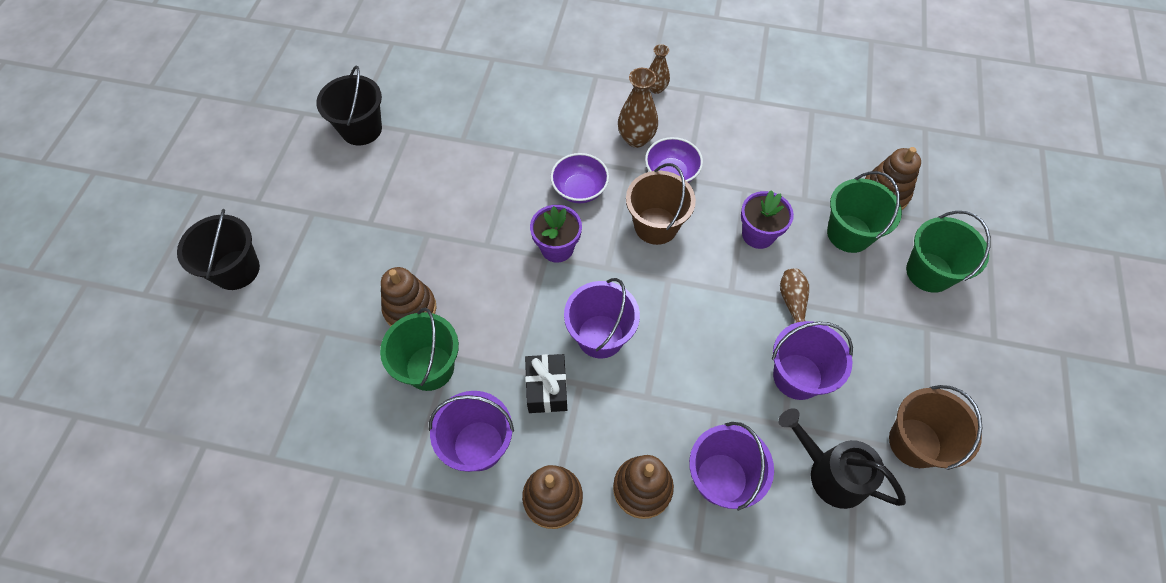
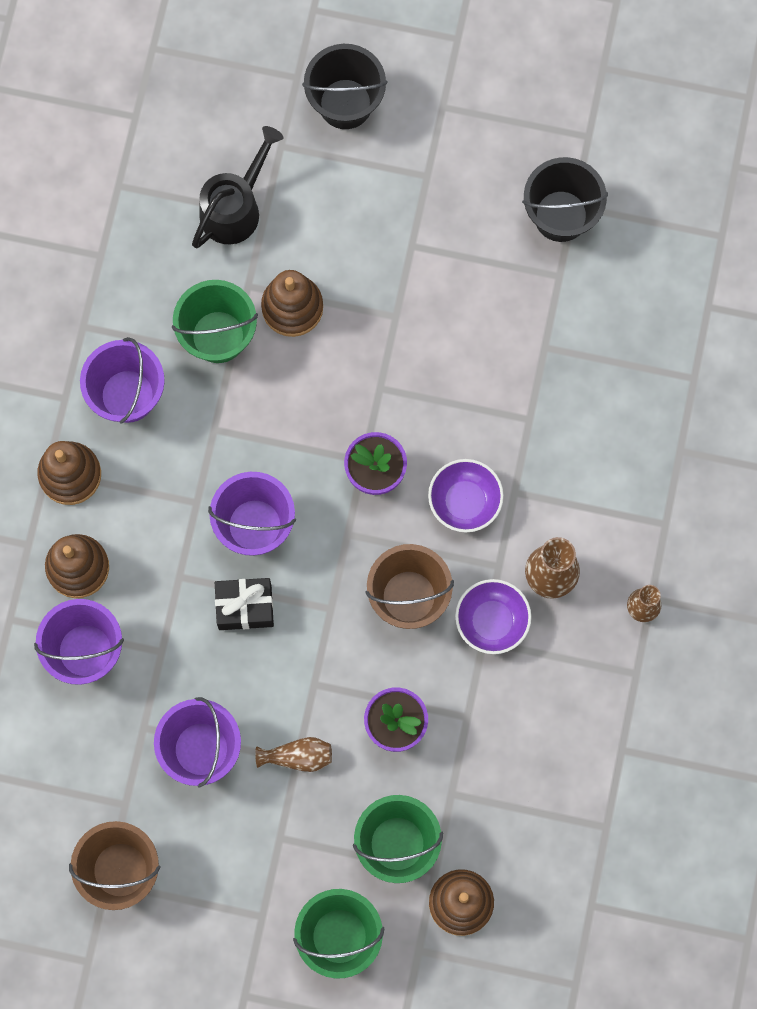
camera: 90 degrees right, 15 degrees up
black gift [525,354,567,413] -> black gift moved to [215,578,274,630]
black watering can [778,408,906,509] -> black watering can moved to [192,126,284,248]

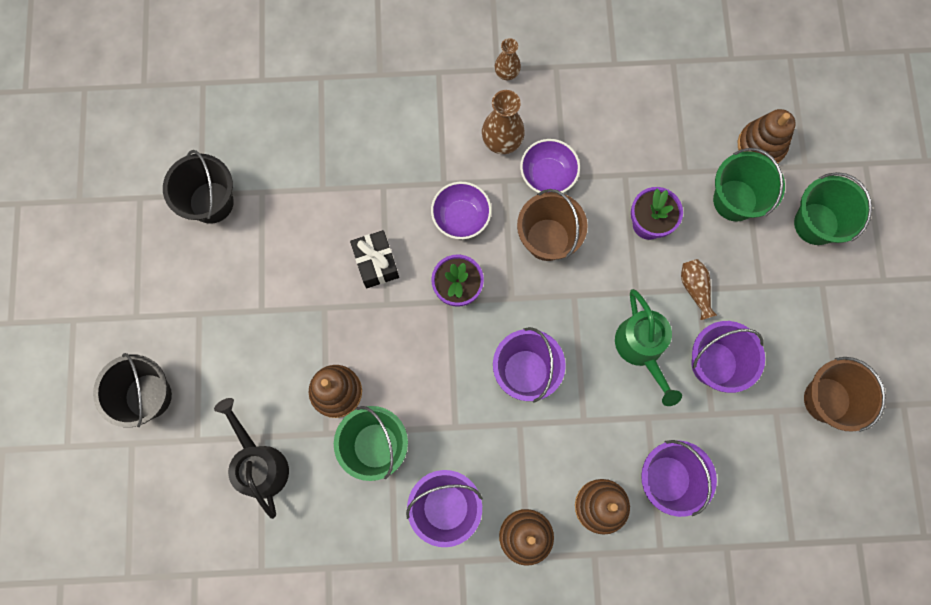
camera: 105 degrees left, 0 degrees up
black watering can [192,126,284,248] -> black watering can turned 45 degrees clockwise [214,398,289,519]
black gift [215,578,274,630] -> black gift moved to [350,230,399,288]
none -> green watering can [615,289,682,406]

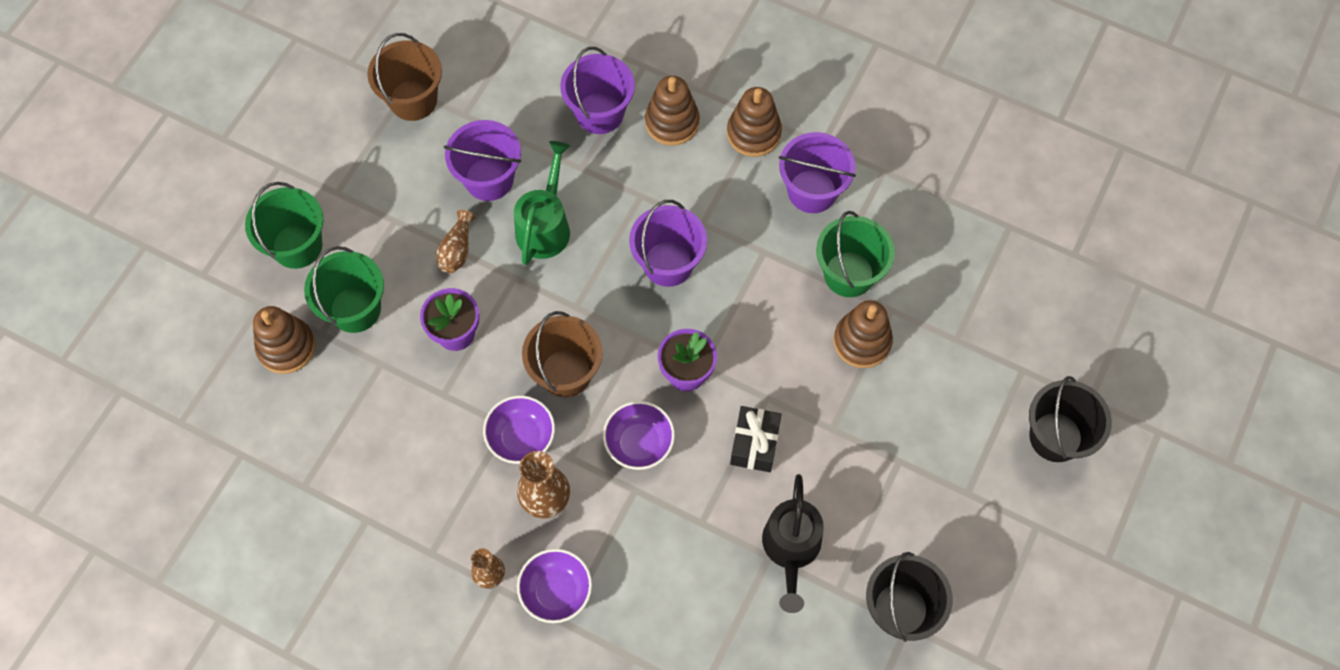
camera: 150 degrees left, 10 degrees down
black watering can [214,398,289,519] -> black watering can moved to [762,474,824,613]
none -> purple bowl [517,549,592,623]

